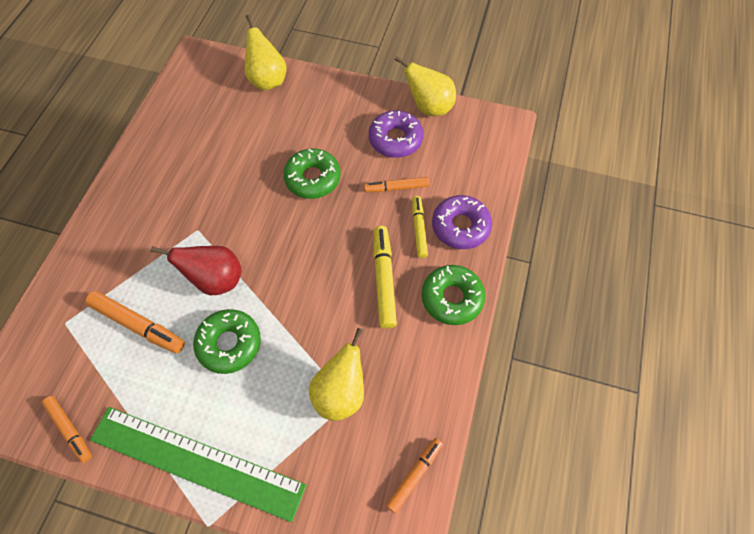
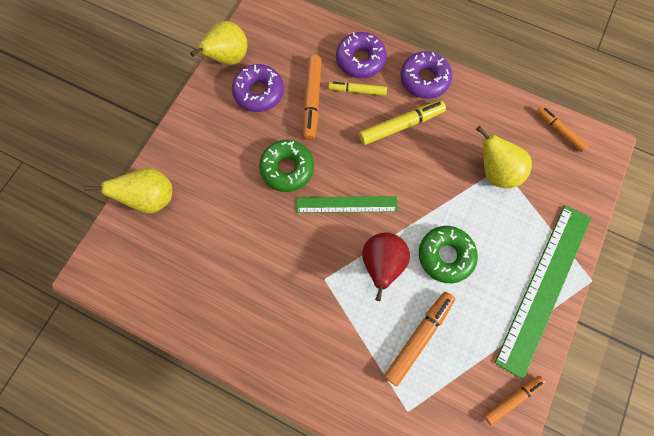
camera: 80 degrees left, 10 degrees up
orange marker [364,177,429,192] -> orange marker [303,55,322,140], size x1.53
yellow marker [373,226,397,329] -> yellow marker turned 150 degrees clockwise [359,101,446,145]
green donut [421,265,486,325] -> purple donut [400,51,452,99]
none -> green ruler [296,196,398,213]

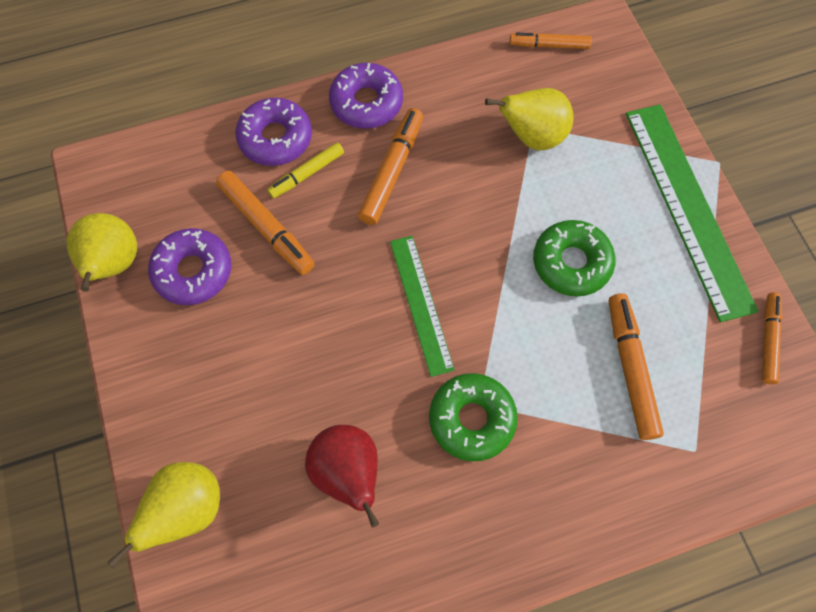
camera: 45 degrees left, 5 degrees down
green donut [259,140,314,192] -> green donut moved to [429,373,518,462]
green ruler [296,196,398,213] -> green ruler turned 60 degrees counterclockwise [390,236,455,377]
yellow marker [359,101,446,145] -> orange marker [358,108,423,225]
red pear [362,232,410,301] -> red pear moved to [305,425,379,528]

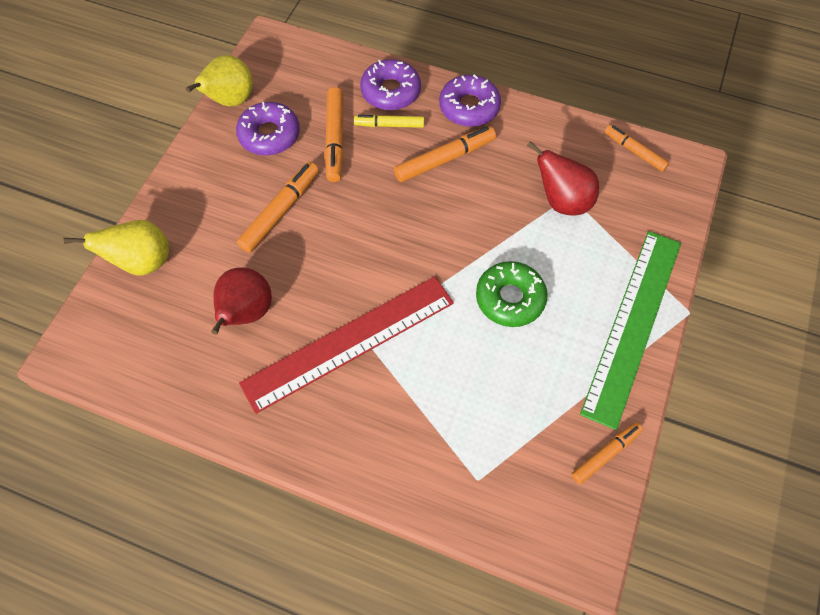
camera: 40 degrees right, 5 degrees down
green ruler [390,236,455,377] -> none
green donut [429,373,518,462] -> red ruler [239,276,454,414]
yellow pear [485,88,574,151] -> red pear [527,141,599,216]
orange marker [609,293,664,440] -> orange marker moved to [237,162,319,253]

